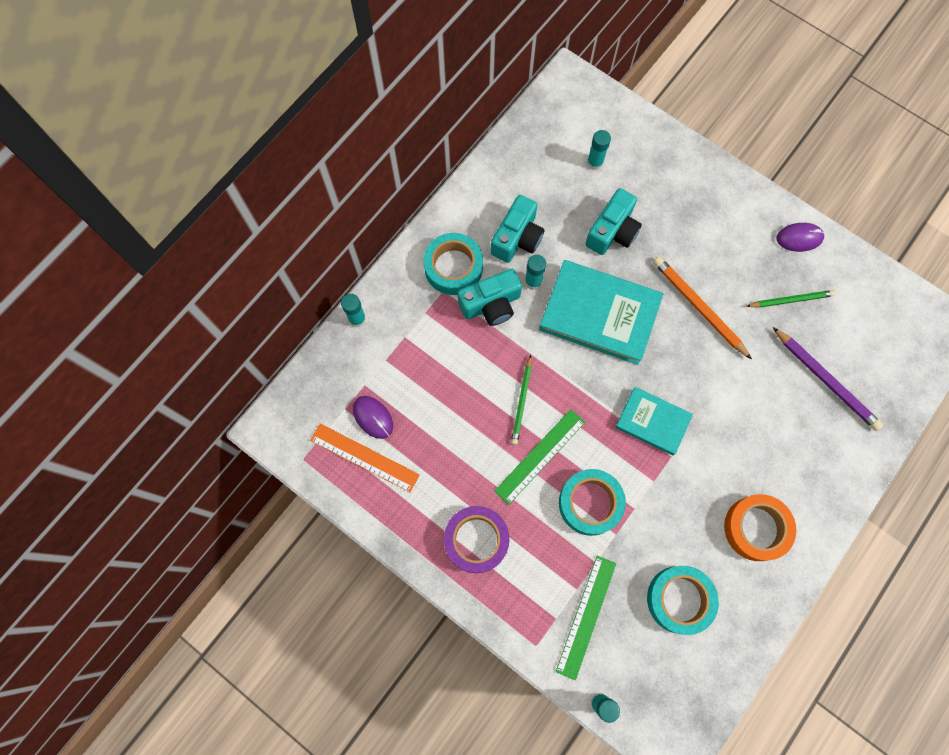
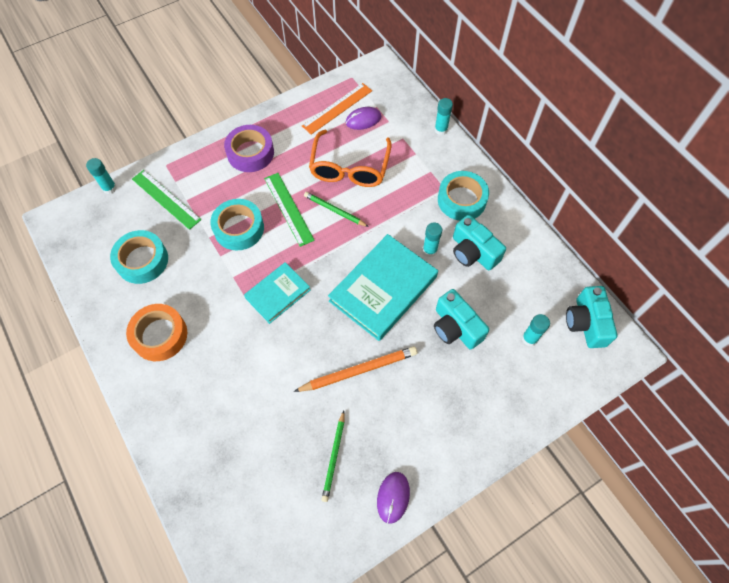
camera: 110 degrees right, 10 degrees down
turquoise camera [458,269,522,326] -> turquoise camera moved to [566,286,618,348]
purple pencil [773,327,883,431] -> none
none -> orange glasses [309,129,392,187]

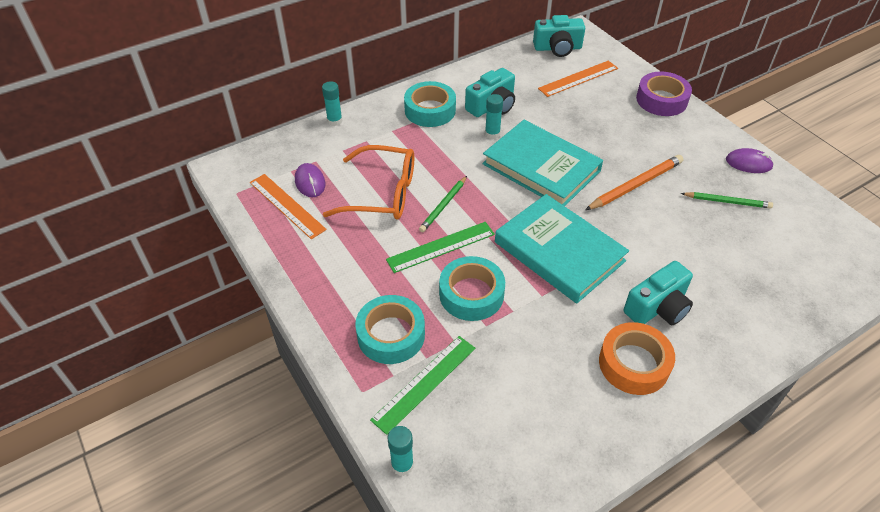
camera: 90 degrees left, 15 degrees down
turquoise tape [110,230,168,284] -> turquoise tape moved to [355,295,425,364]
purple tape [224,125,274,172] -> purple tape moved to [636,71,692,116]
turquoise book [244,262,310,324] -> turquoise book [495,194,629,303], size x1.71
orange pencil [294,346,418,392] -> orange pencil turned 75 degrees clockwise [585,155,683,210]
turquoise camera [434,289,489,349] -> turquoise camera moved to [624,261,693,325]
turquoise glue stick [522,314,550,346] -> orange ruler [538,61,618,97]

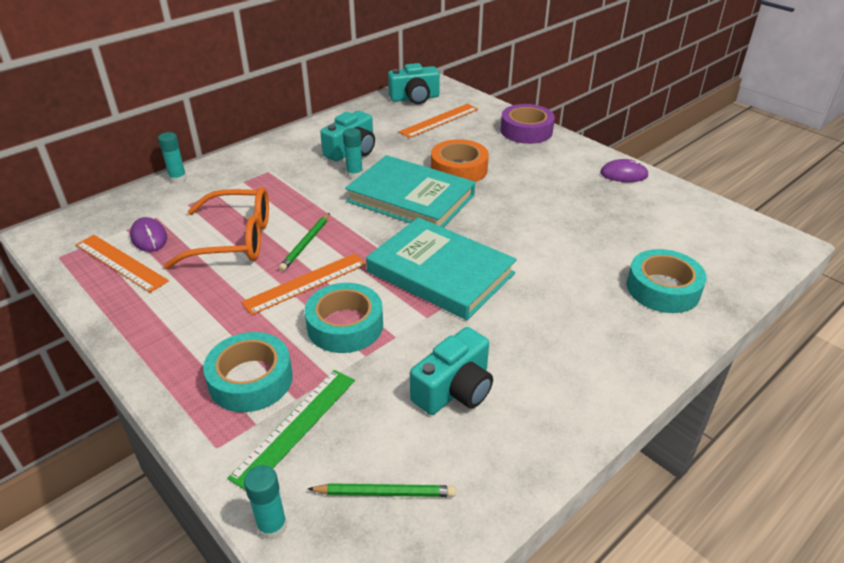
camera: 10 degrees left, 10 degrees down
green ruler [386,222,495,273] -> orange ruler [241,253,366,315]
turquoise tape [404,81,456,127] -> turquoise tape moved to [627,249,707,313]
orange pencil [585,155,683,210] -> none
orange tape [599,322,675,395] -> orange tape moved to [431,139,489,182]
turquoise camera [624,261,693,325] -> turquoise camera moved to [410,327,493,415]
green pencil [681,192,773,208] -> green pencil moved to [308,483,456,497]

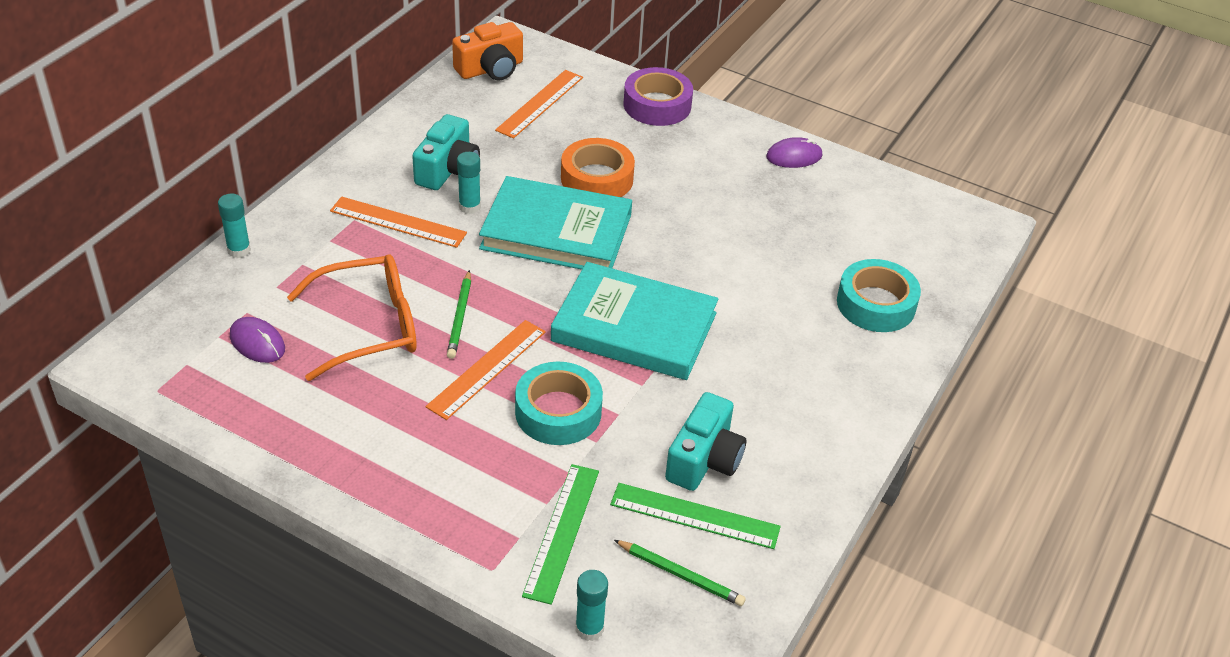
camera: 20 degrees left, 5 degrees up
orange ruler [75,235,169,293] -> orange ruler moved to [330,196,467,248]
turquoise tape [203,332,293,412] -> none
green pencil [308,483,456,497] -> green pencil turned 45 degrees clockwise [614,540,746,606]
turquoise camera [388,63,440,104] -> orange camera [452,22,523,81]
none -> green ruler [610,483,781,549]

